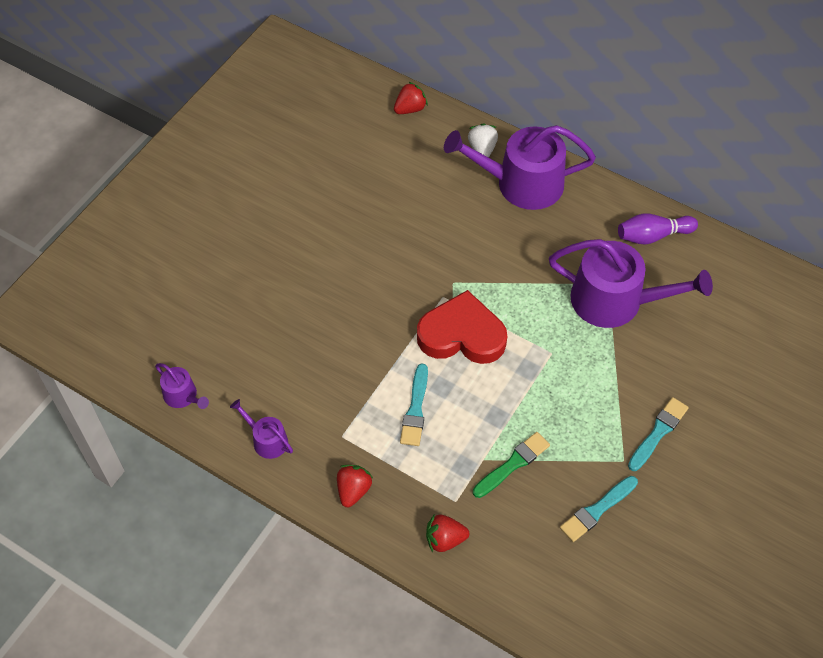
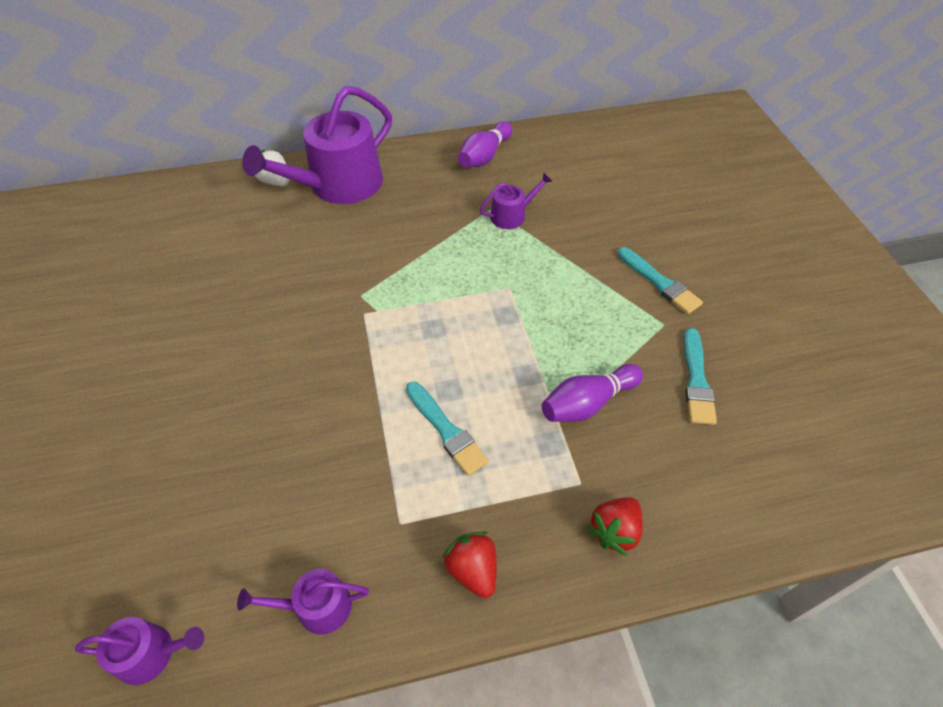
camera: 45 degrees left, 5 degrees down
red strawberry [394,81,428,114] -> none
red heart [417,290,507,364] -> none
green brush [473,432,550,498] -> purple bowling pin [542,364,643,422]
purple watering can [549,239,713,328] -> purple watering can [480,173,552,229], size x0.46
turquoise brush [628,397,689,471] -> turquoise brush turned 150 degrees clockwise [617,247,703,314]

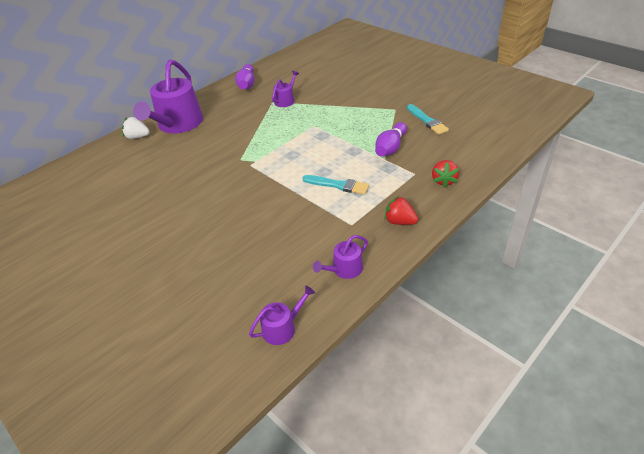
camera: 30 degrees left, 10 degrees down
turquoise brush [617,247,703,314] -> none

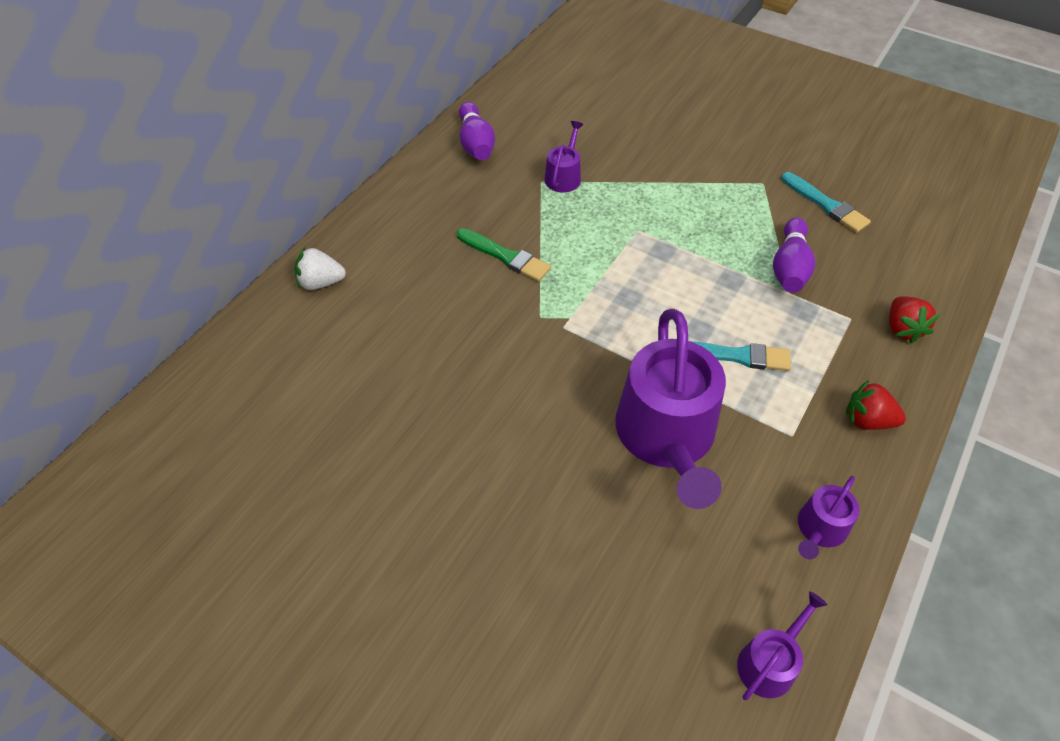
camera: 15 degrees left, 10 degrees up
purple watering can [133,60,203,133] -> purple watering can moved to [615,309,726,509]
none -> green brush [457,228,551,282]

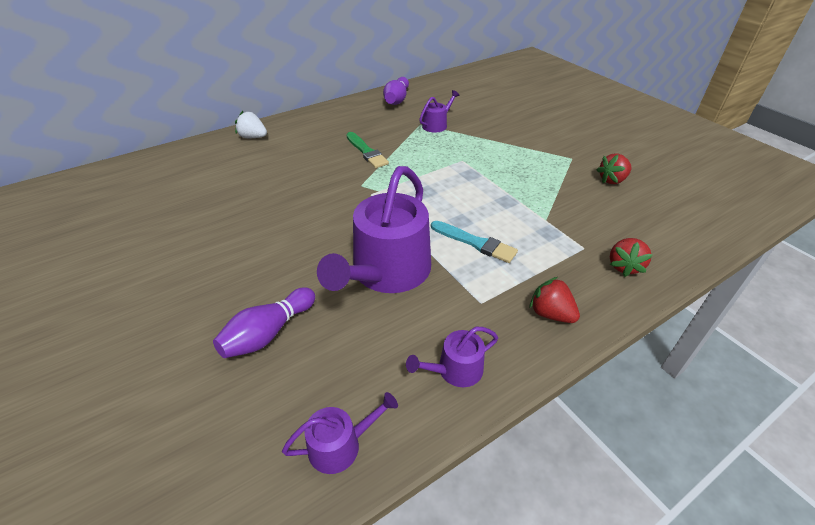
camera: 25 degrees right, 10 degrees down
purple bowling pin [773,218,816,293] -> purple bowling pin moved to [213,287,315,358]
turquoise brush [781,172,871,233] -> red strawberry [597,154,632,184]

